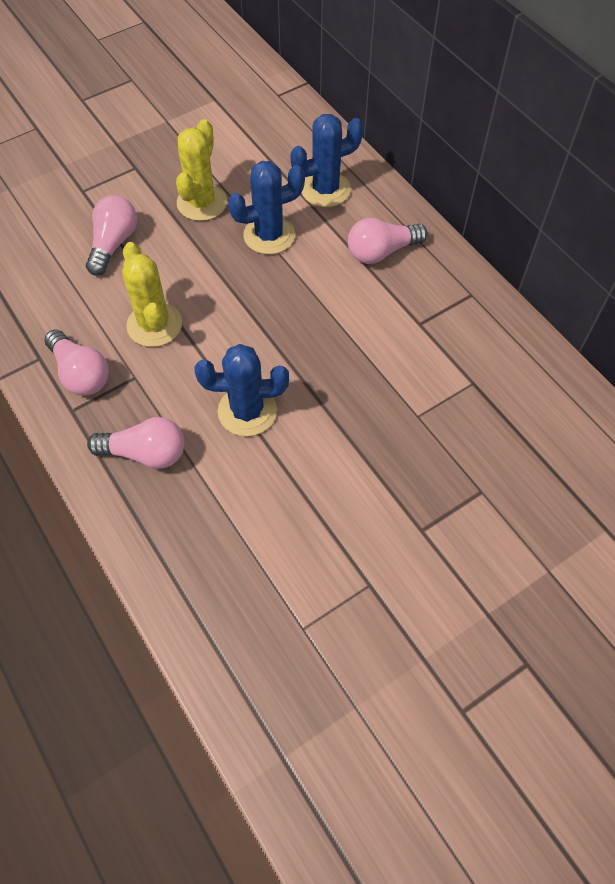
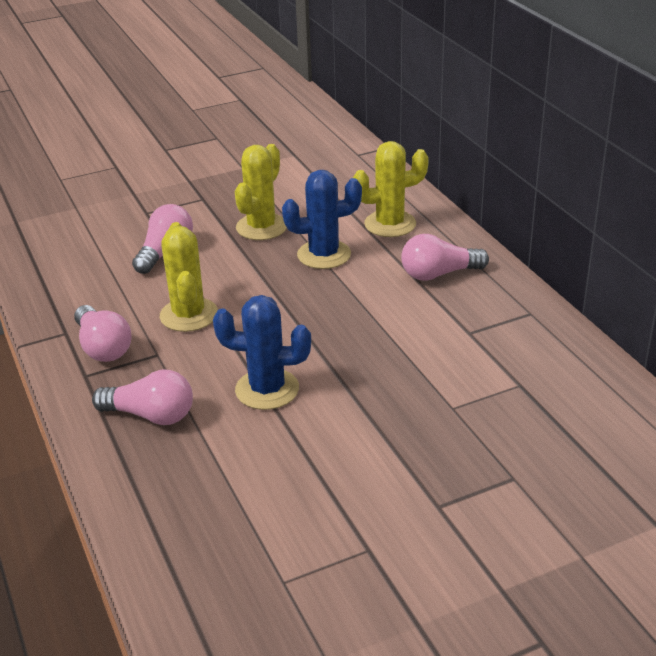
camera: 10 degrees right, 25 degrees down
blue cactus [290,114,364,207] -> yellow cactus [353,141,429,237]

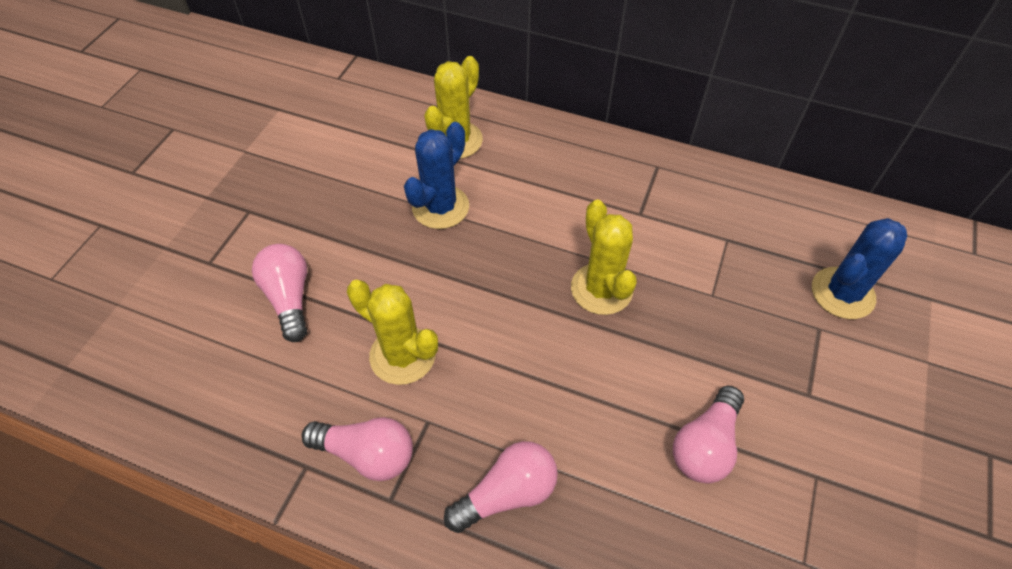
camera: 45 degrees left, 20 degrees up
blue cactus [213,295,311,410] -> blue cactus moved to [812,218,907,319]
yellow cactus [235,144,287,240] -> yellow cactus moved to [571,199,637,315]
pink light bulb [401,234,489,281] -> pink light bulb moved to [673,385,744,483]

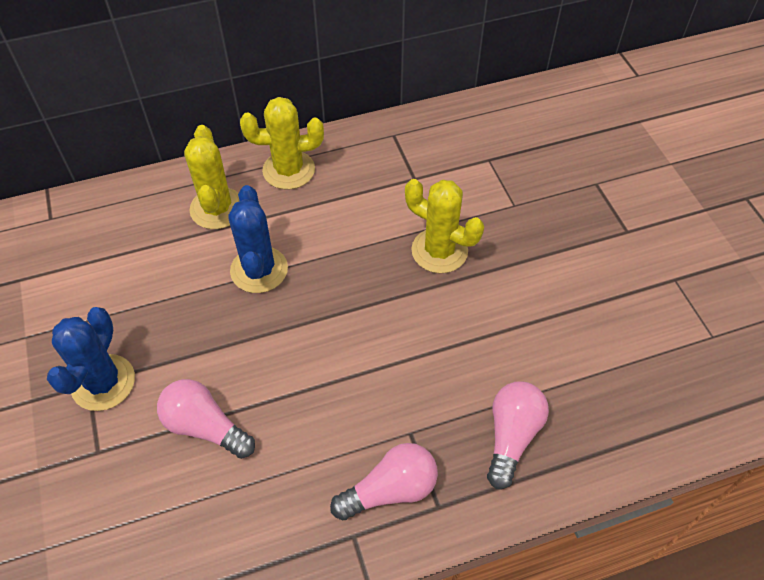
camera: 40 degrees left, 0 degrees up
yellow cactus [347,280,438,385] -> yellow cactus moved to [240,97,324,189]
pink light bulb [673,385,744,483] -> none
blue cactus [812,218,907,319] -> blue cactus moved to [47,307,135,411]

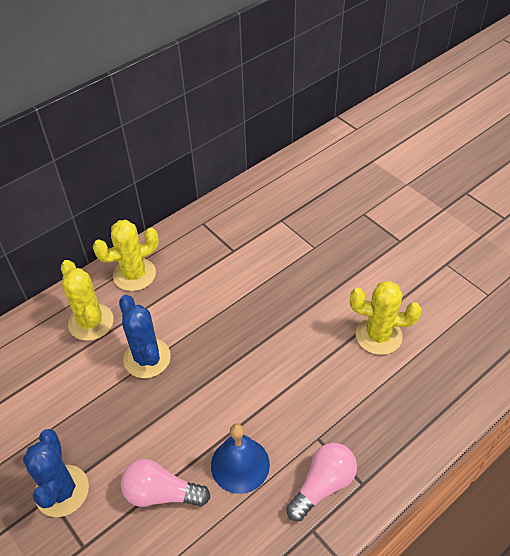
camera: 20 degrees left, 5 degrees down
yellow cactus [405,179,484,273] -> yellow cactus moved to [350,281,422,355]
pink light bulb [487,382,549,489] -> none
none -> blue bell [211,424,270,494]

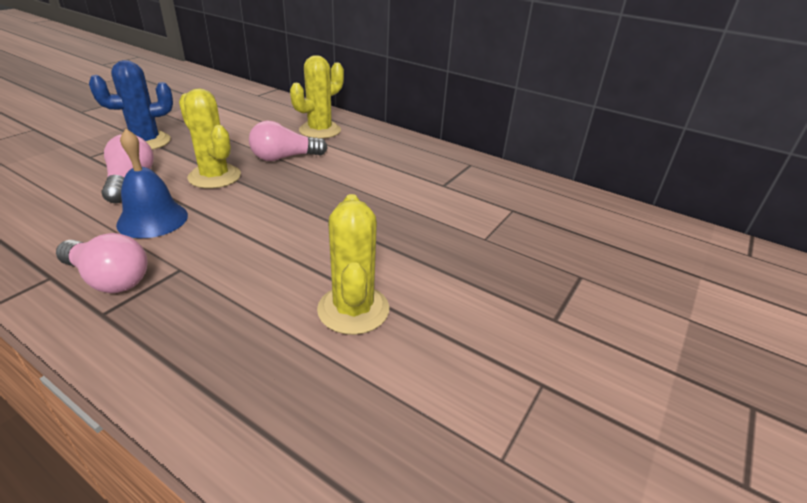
camera: 70 degrees right, 15 degrees down
yellow cactus [93,220,159,291] -> yellow cactus moved to [179,88,241,189]
blue cactus [119,295,171,378] -> pink light bulb [249,121,328,161]

